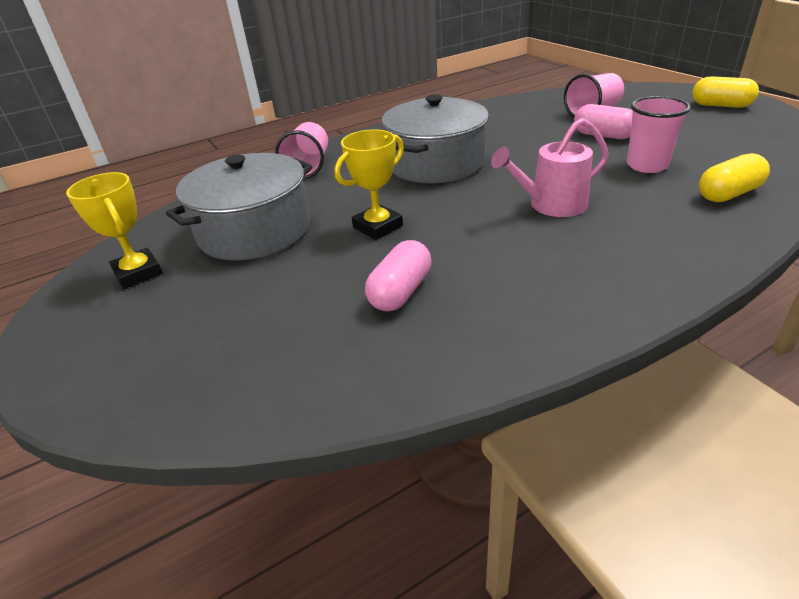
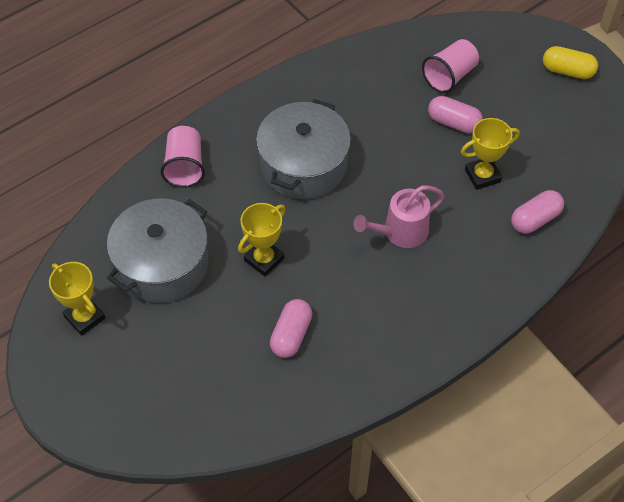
camera: 10 degrees left, 20 degrees up
pink cup [627,96,691,173] -> yellow trophy [461,118,520,190]
yellow capsule [699,153,770,202] -> pink capsule [511,190,564,234]

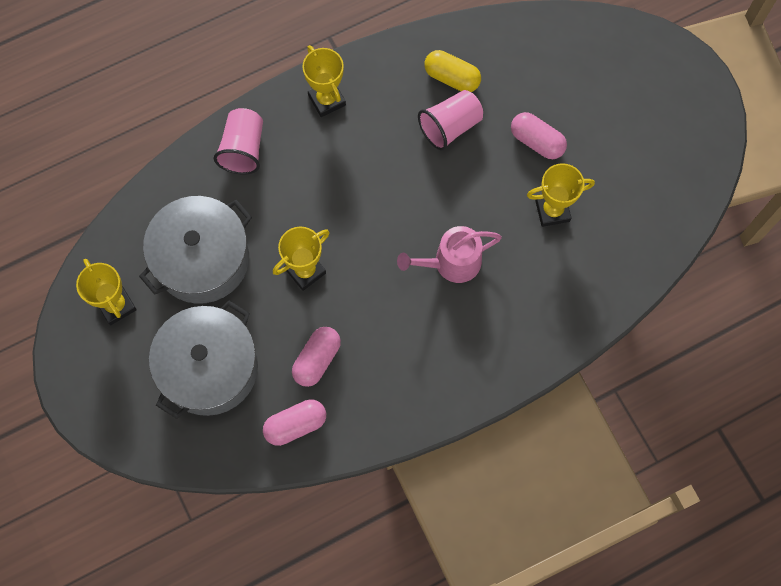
camera: 10 degrees right, 15 degrees up
grey pot [256,99,351,199] -> grey pot moved to [149,301,258,419]
pink cup [422,39,479,93] -> pink cup moved to [418,90,483,151]
pink capsule [511,190,564,234] -> pink capsule moved to [263,399,326,446]
yellow capsule [543,46,598,79] -> yellow capsule moved to [424,50,481,92]
none -> yellow trophy [303,45,346,117]

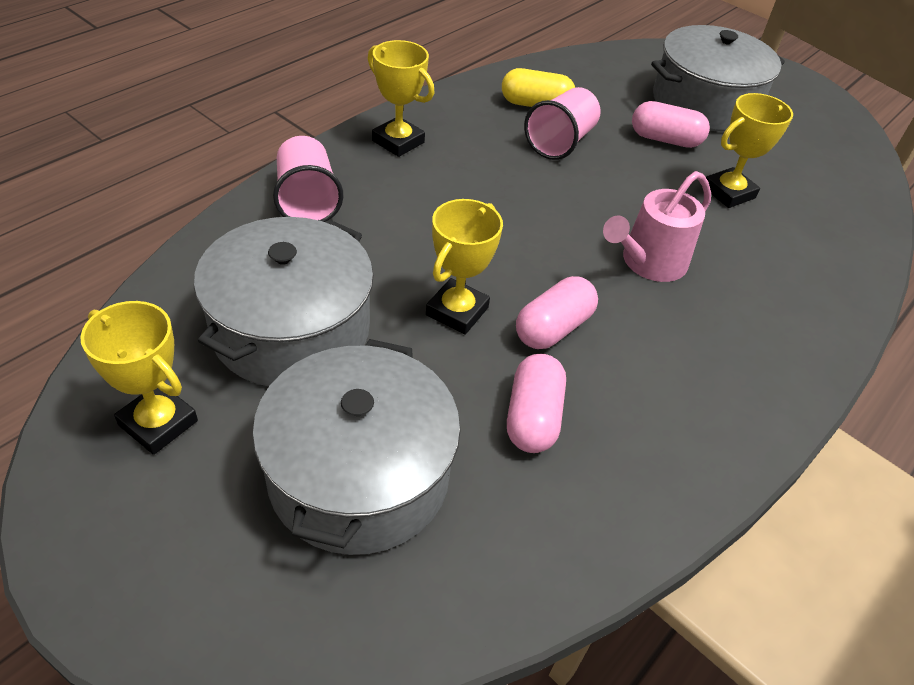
camera: 25 degrees left, 25 degrees down
pink capsule [263,399,326,446] -> pink capsule moved to [516,276,598,349]
none -> grey pot [651,25,785,132]

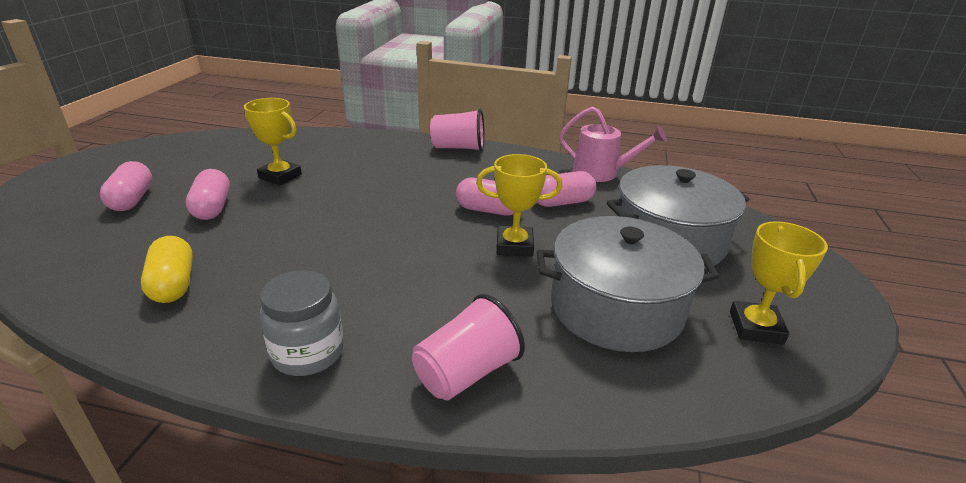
camera: 115 degrees left, 15 degrees down
yellow trophy [367,40,434,157] -> grey jar [260,270,344,376]
pink cup [524,87,601,160] -> pink cup moved to [430,109,484,152]
pink watering can [603,171,711,282] -> pink watering can moved to [559,107,667,182]
grey pot [651,25,785,132] -> pink capsule [100,161,152,211]

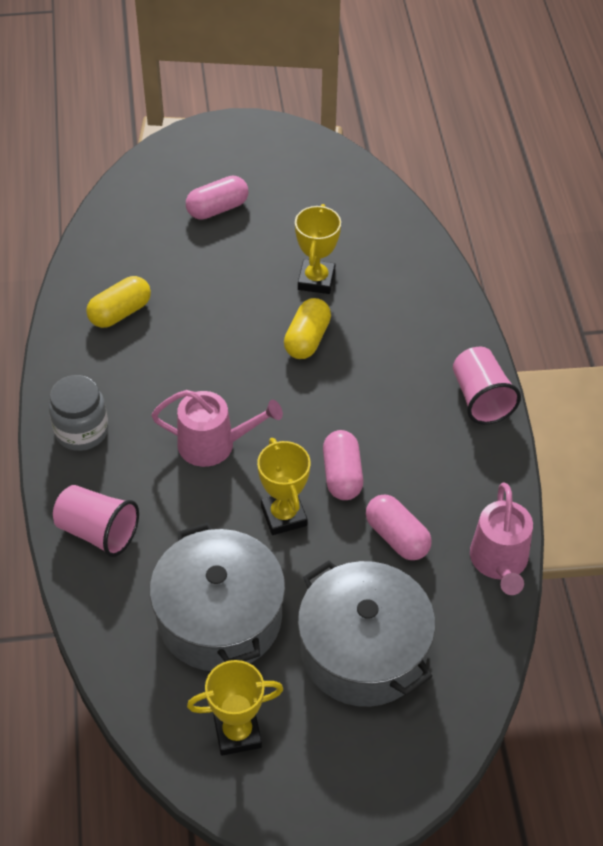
camera: 70 degrees right, 20 degrees up
pink capsule [186,169,230,220] -> none
none -> pink watering can [151,390,283,467]
none -> yellow capsule [284,298,331,359]

